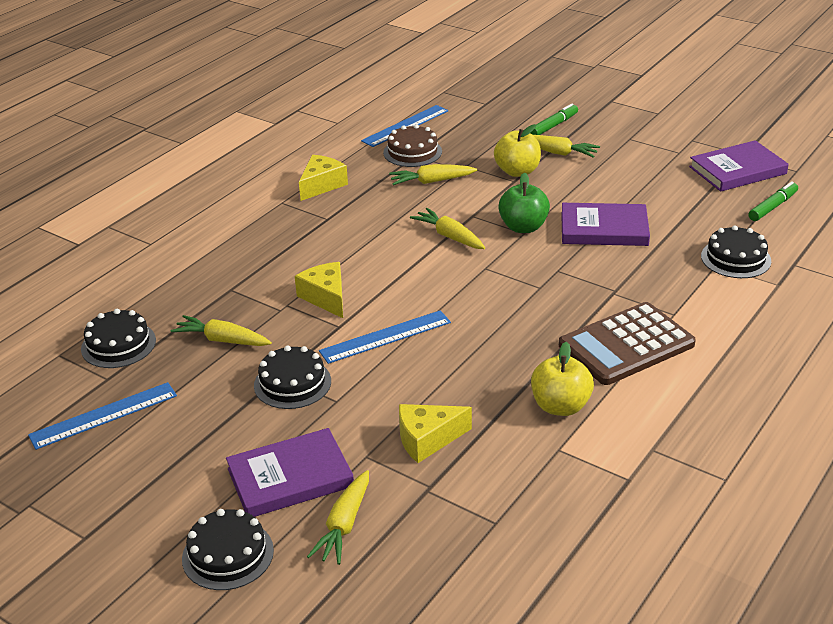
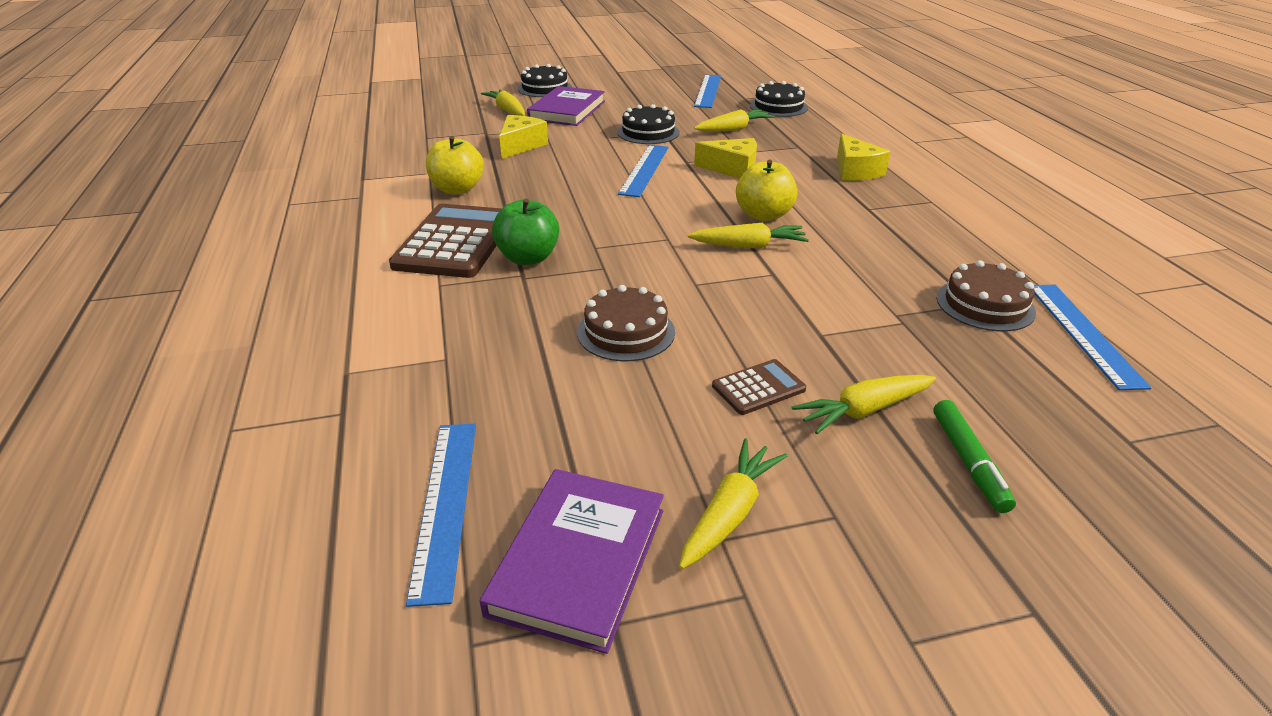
camera: 130 degrees right, 0 degrees up
yellow cheese [299,155,348,201] -> yellow cheese moved to [837,134,891,181]
yellow carrot [389,164,477,185] -> yellow carrot moved to [679,439,787,569]
yellow apple [494,124,541,177] -> yellow apple moved to [736,160,798,221]
green apple [498,172,550,233] -> green apple moved to [492,198,559,265]
purple book [561,203,650,246] -> brown cake [577,285,675,361]
black cake [701,225,771,278] -> none
green marker [749,181,798,221] -> blue ruler [406,424,476,607]
none -> brown calculator [712,359,806,415]

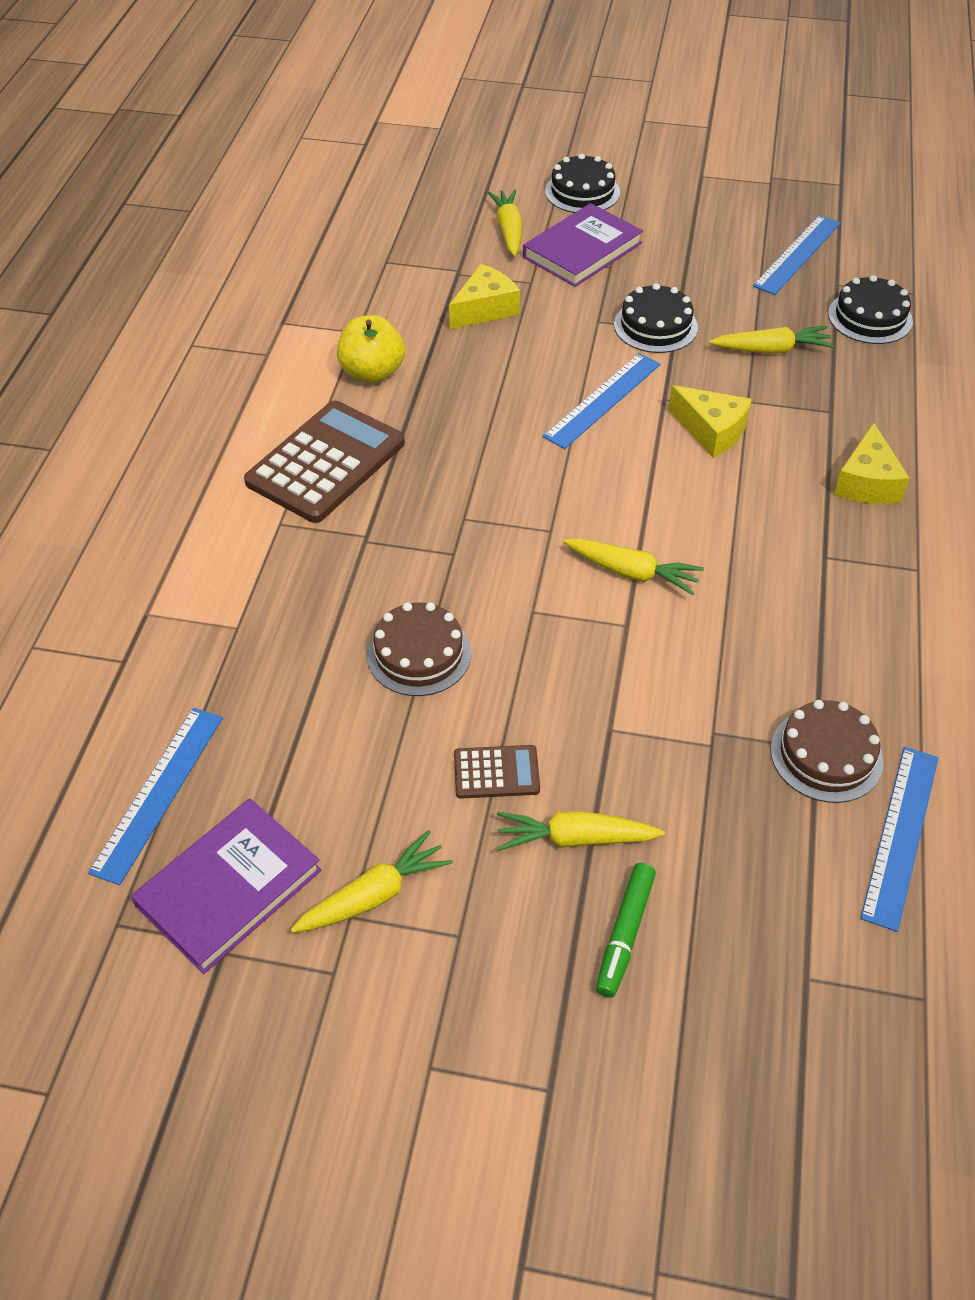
camera: 25 degrees right, 15 degrees up
green apple [492,198,559,265] -> none
yellow apple [736,160,798,221] -> none

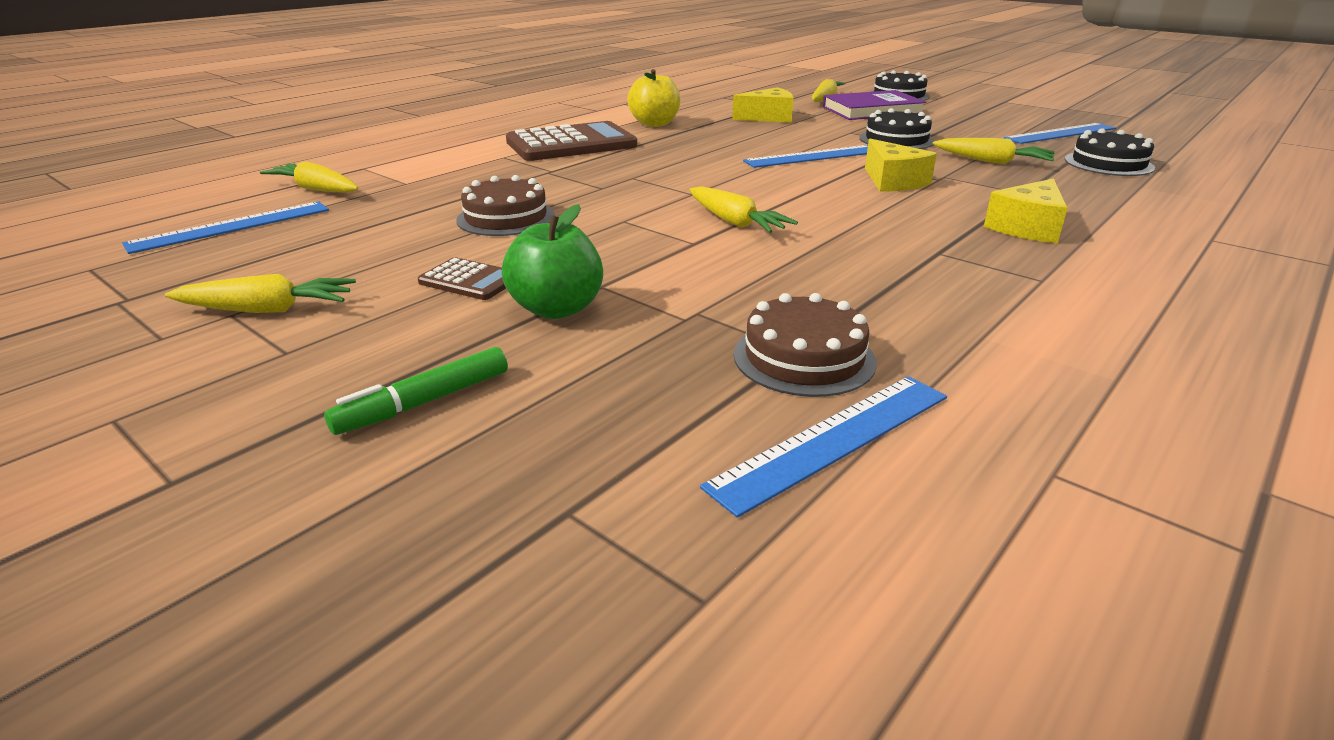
camera: 30 degrees right, 20 degrees down
purple book [131,798,322,974] -> none
yellow carrot [497,811,665,851] -> yellow carrot moved to [260,161,359,193]
none -> green apple [502,204,603,319]

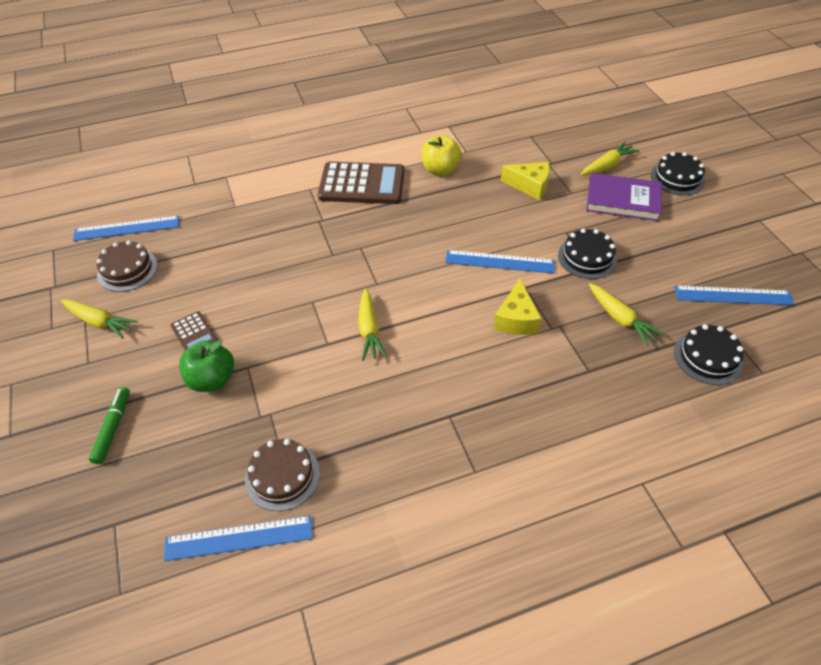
camera: 30 degrees right, 20 degrees up
yellow carrot [260,161,359,193] -> none
green marker [324,347,508,435] -> green marker turned 105 degrees clockwise [89,387,130,464]
brown cake [456,175,555,236] -> brown cake moved to [97,240,158,292]
yellow cheese [984,178,1068,243] -> none

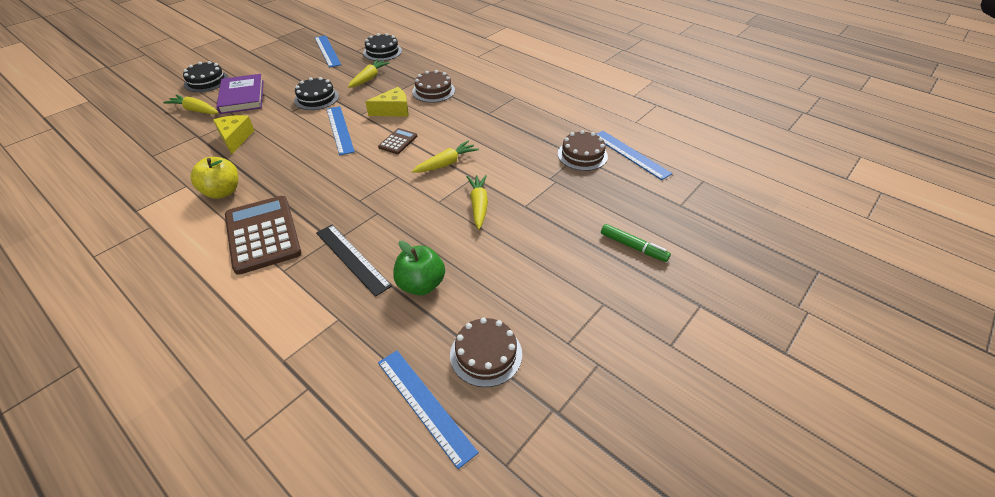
camera: 120 degrees left, 5 degrees down
yellow carrot [61,300,138,339] -> yellow carrot moved to [466,175,488,229]
green marker [89,387,130,464] -> green marker turned 120 degrees counterclockwise [601,224,671,262]
brown calculator [170,311,218,351] -> brown calculator moved to [378,128,417,154]
green apple [179,340,234,392] -> green apple moved to [393,241,445,295]
none -> black ruler [316,225,392,297]
none -> brown cake [412,70,455,103]

